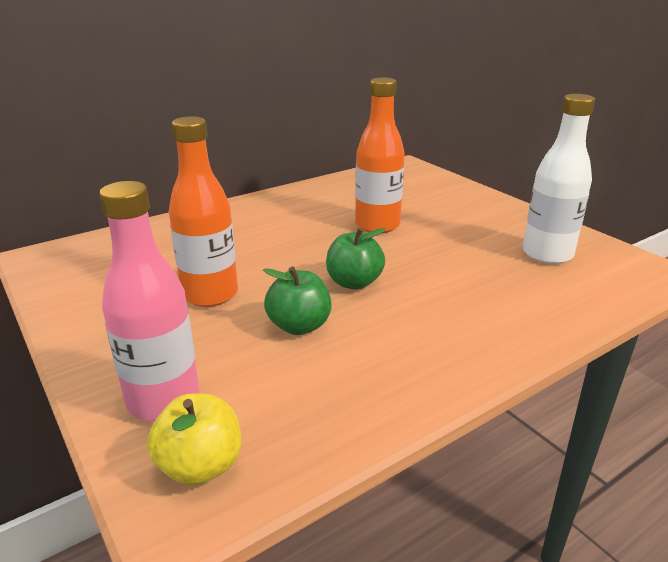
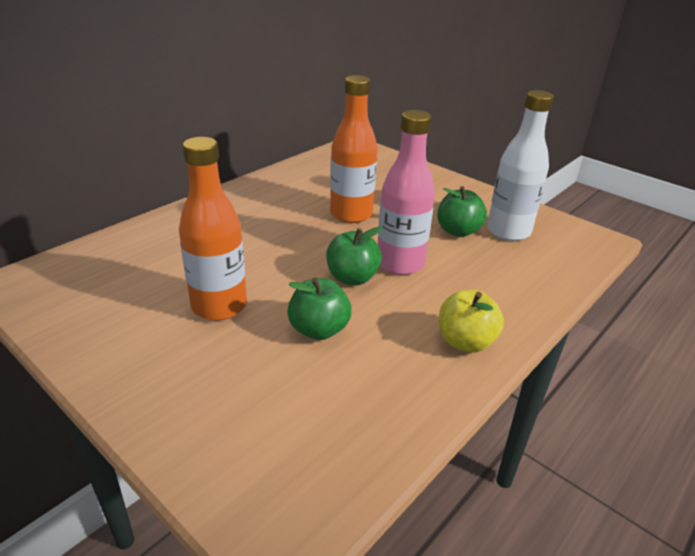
camera: 15 degrees left, 5 degrees up
pink bottle [99,181,200,421] -> pink bottle moved to [378,110,435,275]
yellow apple [147,394,241,486] -> yellow apple moved to [439,290,504,352]
none -> green apple [437,186,487,237]

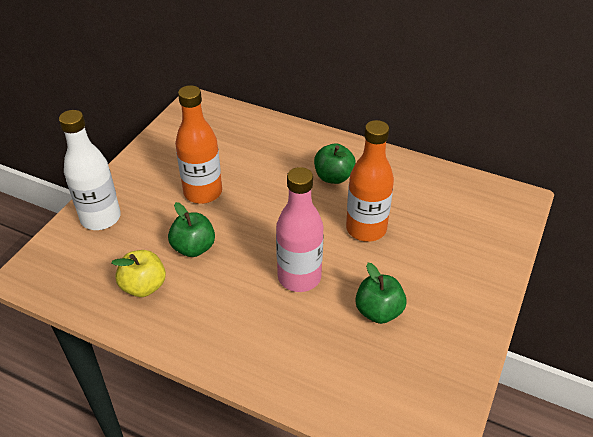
camera: 75 degrees right, 10 degrees up
green apple [326,226,383,285] -> green apple moved to [314,143,356,184]
yellow apple [439,290,504,352] -> yellow apple moved to [112,250,166,297]
white bottle [487,90,554,241] -> white bottle moved to [59,110,121,230]

